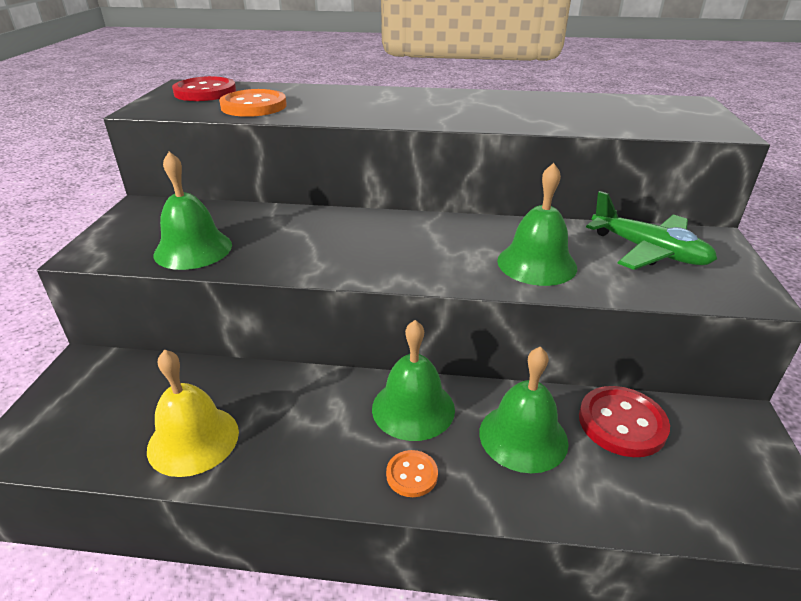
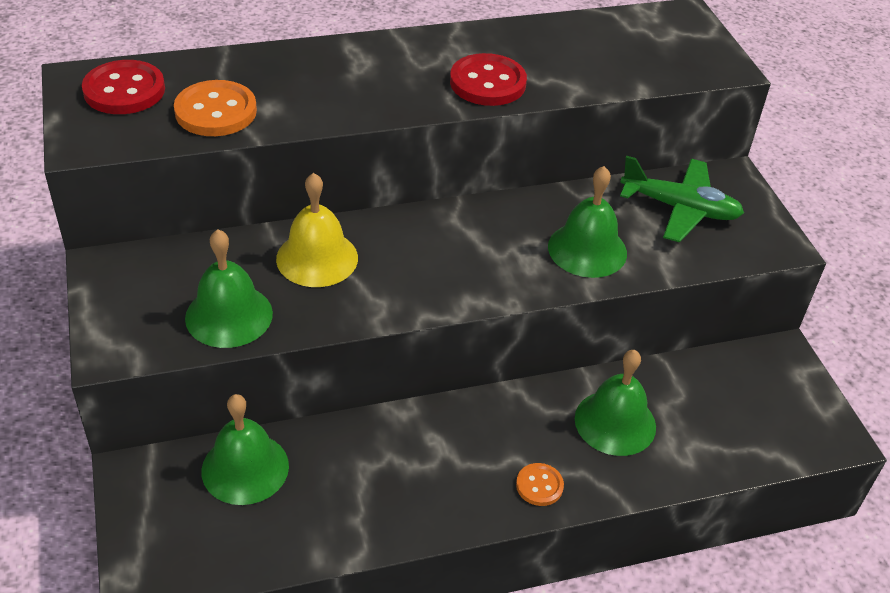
camera: 25 degrees left, 10 degrees up
yellow bell [147,349,239,477] -> yellow bell moved to [276,173,358,287]
green bell [372,320,455,441] -> green bell moved to [201,394,289,505]
red button [579,386,670,457] -> red button moved to [450,53,527,106]

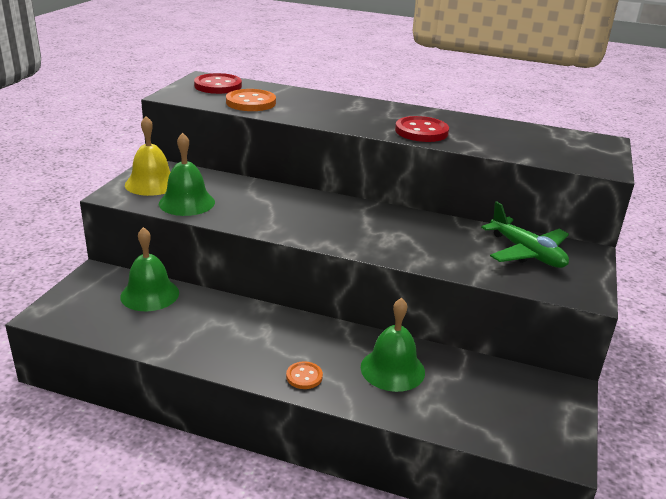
camera: 35 degrees right, 15 degrees down
yellow bell [276,173,358,287] -> yellow bell moved to [125,116,170,196]
green bell [548,166,627,278] -> none

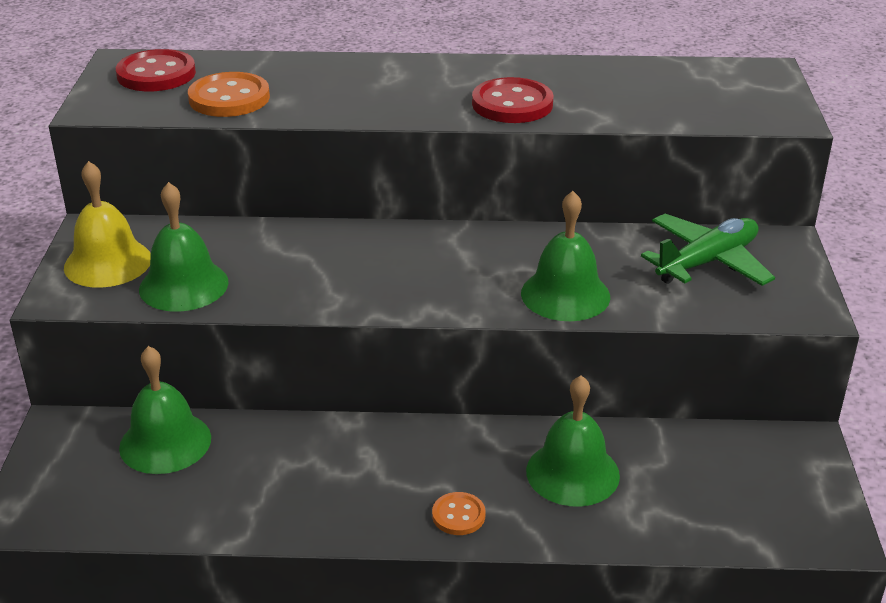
camera: 15 degrees left, 5 degrees up
green plane [481,201,569,268] -> green plane turned 75 degrees counterclockwise [641,214,775,286]
none -> green bell [521,191,610,321]

